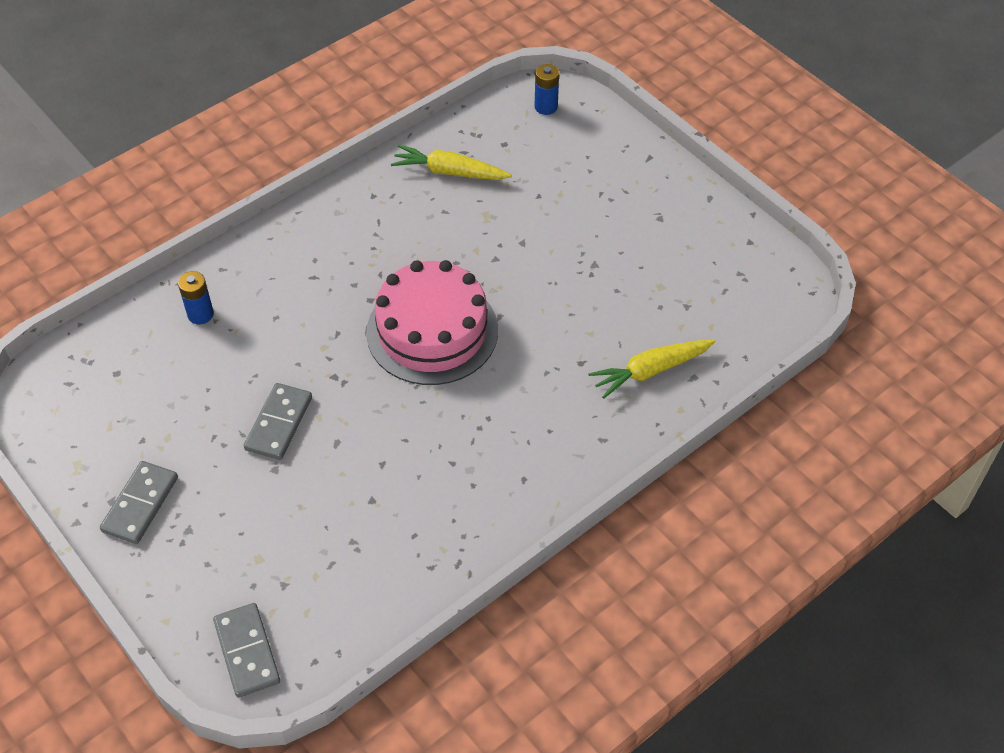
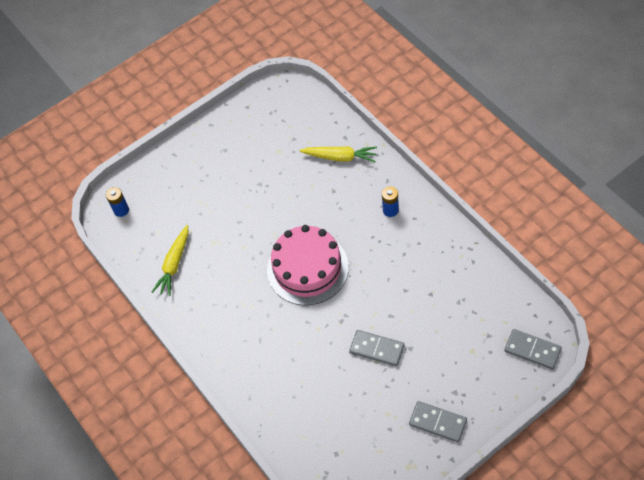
camera: 80 degrees left, 5 degrees up
blue battery [178,271,214,324] -> blue battery moved to [382,186,399,217]
grey domino [213,603,280,698] -> grey domino turned 45 degrees clockwise [504,329,562,369]
yellow carrot [588,340,716,399] -> yellow carrot turned 60 degrees counterclockwise [299,146,377,162]

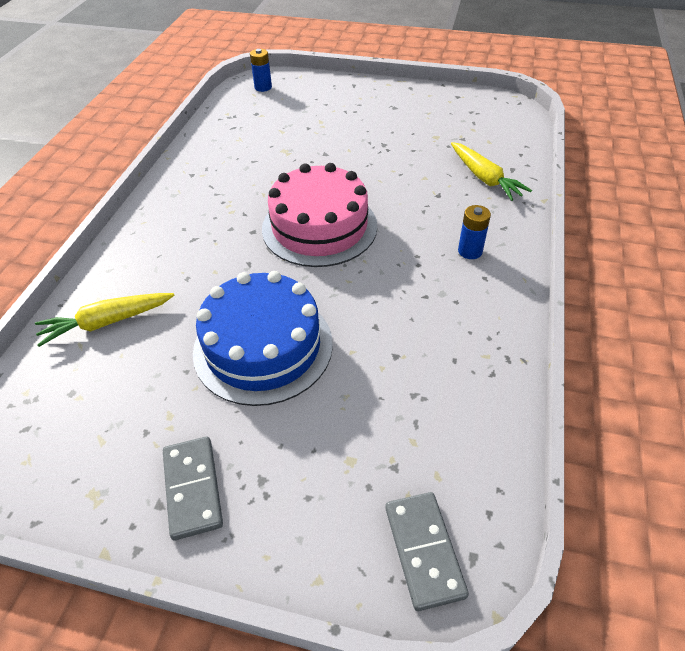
camera: 45 degrees right, 10 degrees down
yellow carrot [152,225,188,296] -> yellow carrot moved to [35,293,175,347]
grey domino [349,330,405,366] -> blue cake [193,271,333,406]

